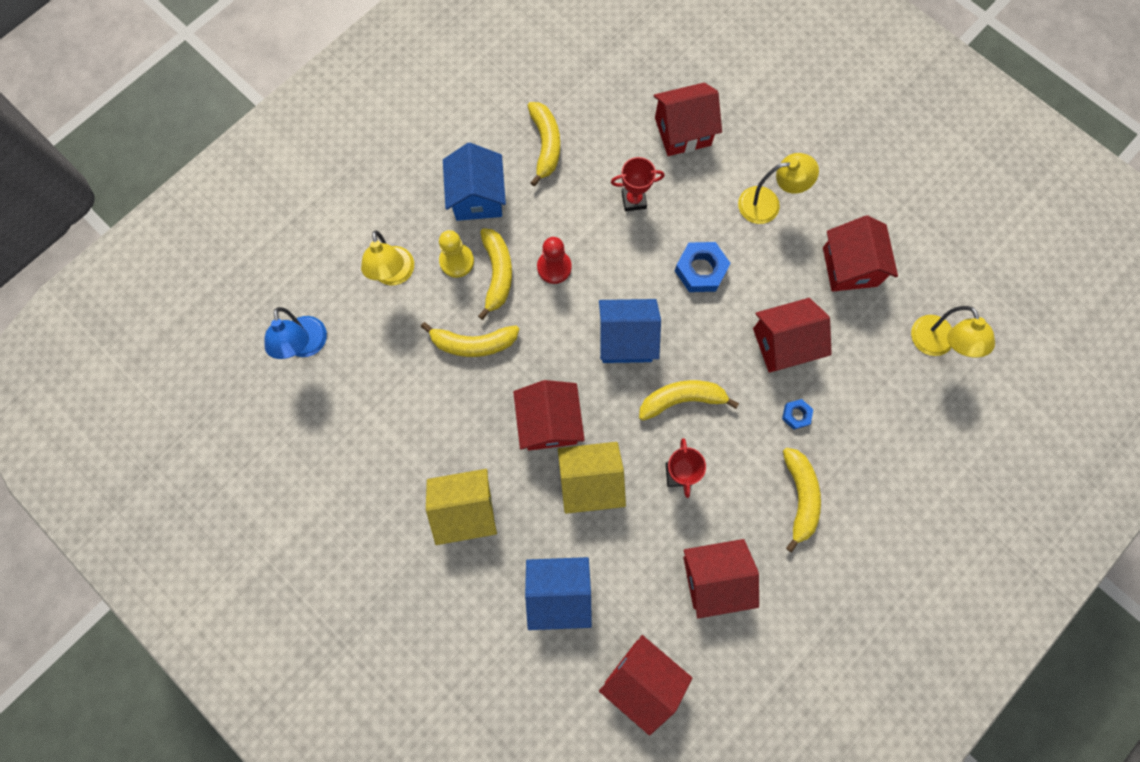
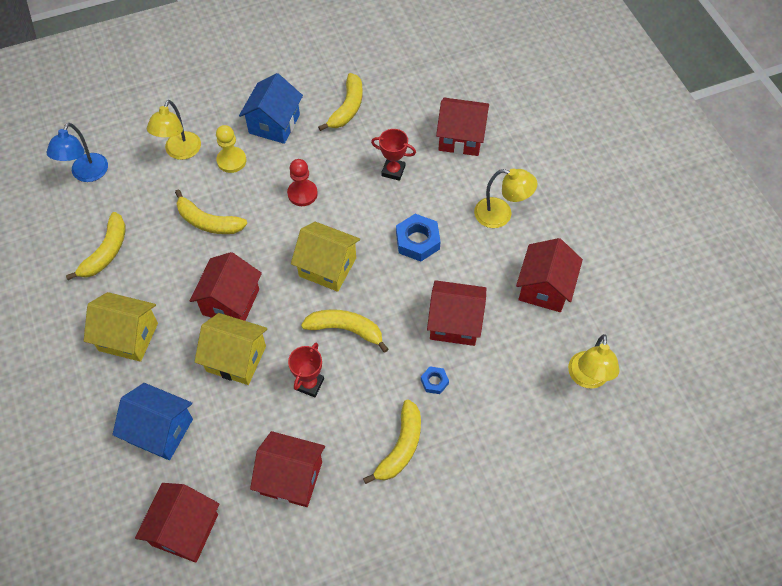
camera: 25 degrees right, 15 degrees down
yellow banana [478,228,512,320] -> yellow banana moved to [66,212,126,280]
blue house [599,299,661,363] -> yellow house [291,222,360,292]
red house [599,635,692,736] -> red house turned 45 degrees clockwise [135,483,219,563]

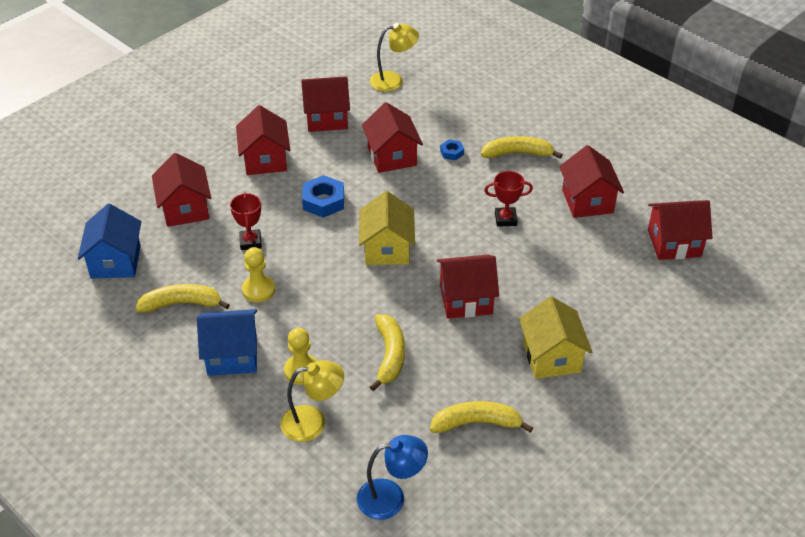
camera: 115 degrees left, 15 degrees down
blue house [112,383,193,460] -> blue house moved to [78,204,141,278]
yellow house [194,313,267,385] -> none
red pawn [287,159,318,206] -> none
yellow banana [301,309,388,353] -> none
yellow lamp [474,169,538,228] -> red house [236,105,290,175]
none -> yellow pawn [242,247,275,302]

